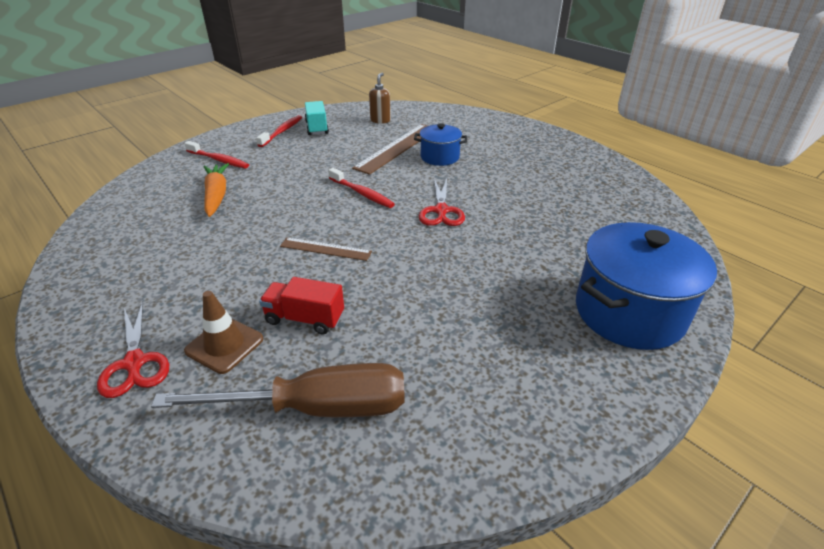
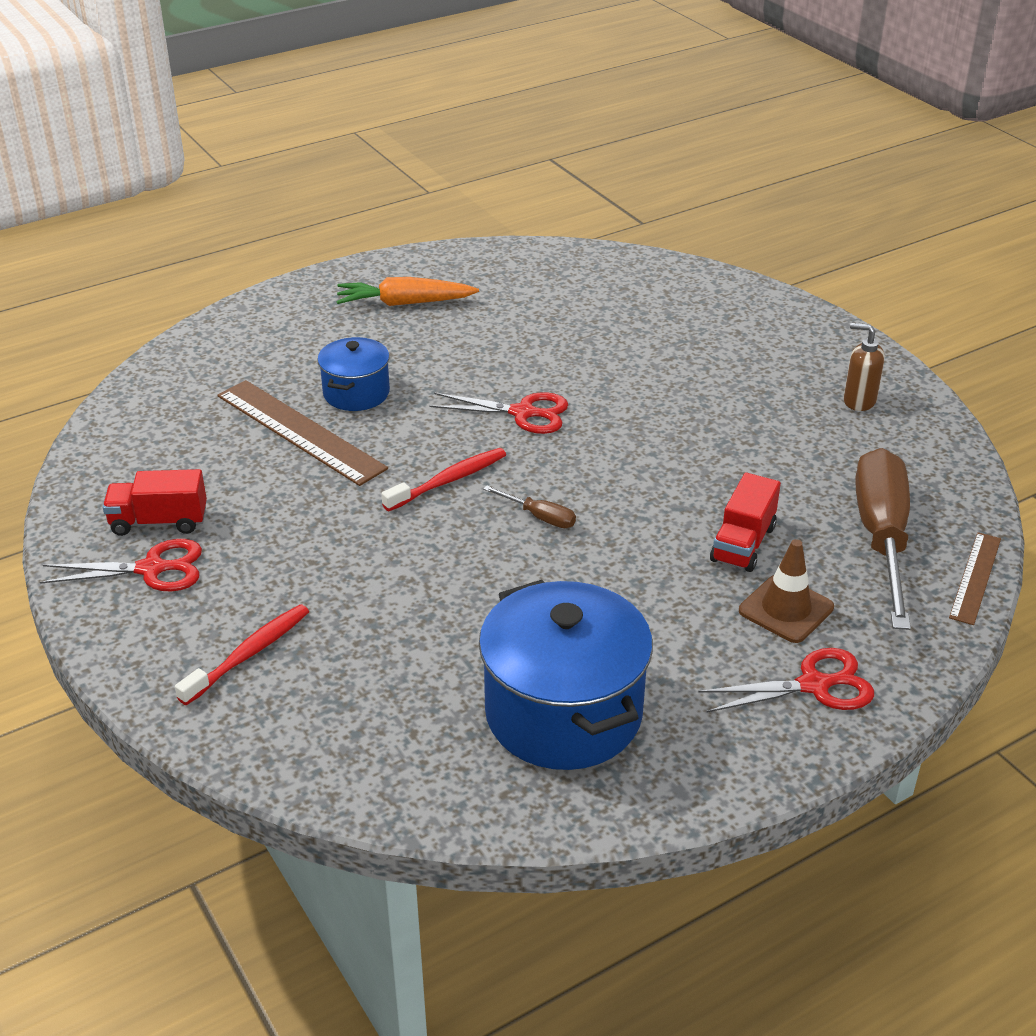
camera: 80 degrees left, 0 degrees up
orange carrot [203,163,229,217] -> orange carrot moved to [336,277,479,306]
red toothbrush [256,115,302,147] -> red scissors [40,539,202,591]
brown ruler [280,237,372,261] -> brown ruler moved to [949,532,1001,625]
turquoise truck [305,101,329,135] -> red truck [102,469,207,536]
brown soap dispenser [369,73,391,124] -> brown soap dispenser moved to [844,323,885,411]
blue pot [576,222,717,350] -> blue pot moved to [479,580,653,770]
none -> brown screwdriver [483,485,576,528]

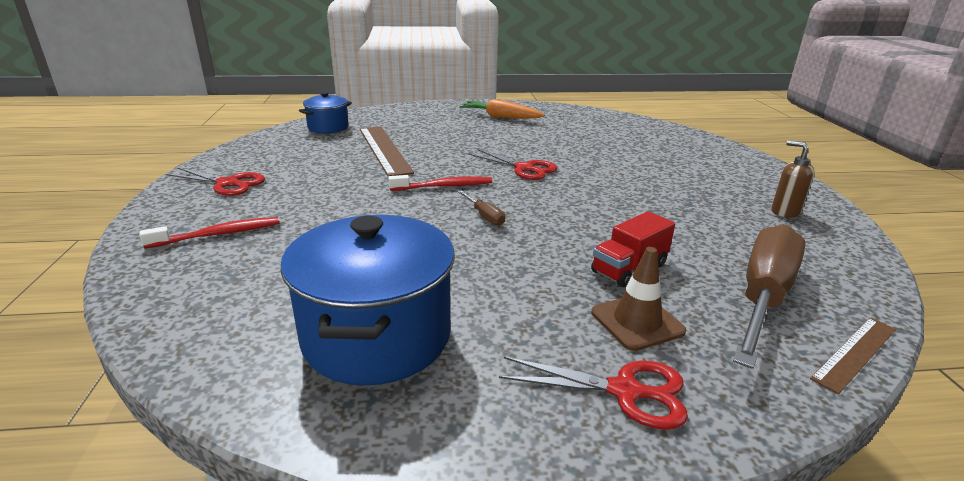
camera: 25 degrees right, 10 degrees down
red truck [102,469,207,536] -> none
blue pot [317,337,390,411] -> blue pot moved to [299,92,352,133]

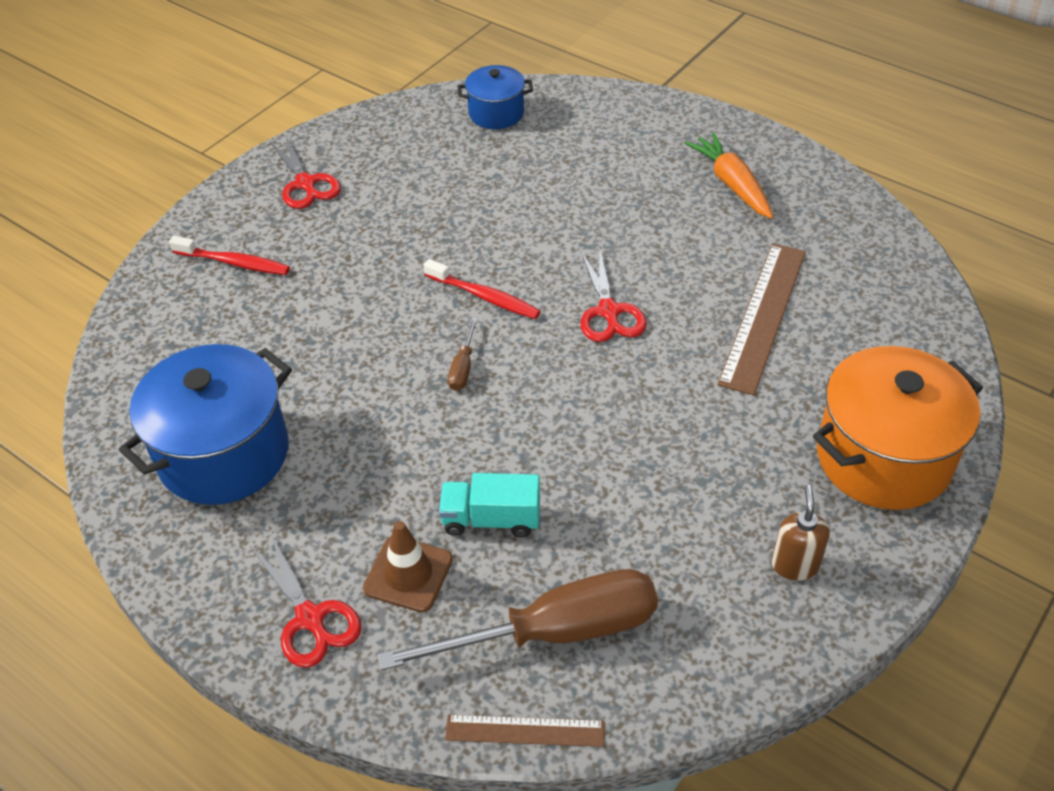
camera: 45 degrees right, 20 degrees up
brown ruler [360,126,414,177] -> brown ruler moved to [717,243,806,395]
red truck [591,211,675,287] -> turquoise truck [439,473,540,538]
none -> orange pot [813,346,983,510]

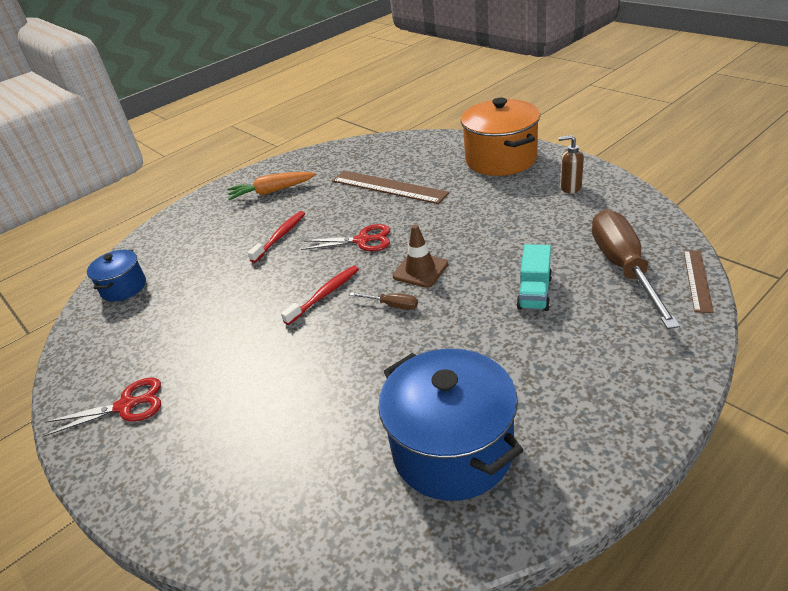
camera: 75 degrees left, 10 degrees down
red toothbrush [169,236,290,275] -> red toothbrush moved to [248,211,305,263]
red scissors [250,535,361,668] -> none
brown traffic cone [363,521,453,612] -> brown traffic cone moved to [392,225,448,288]

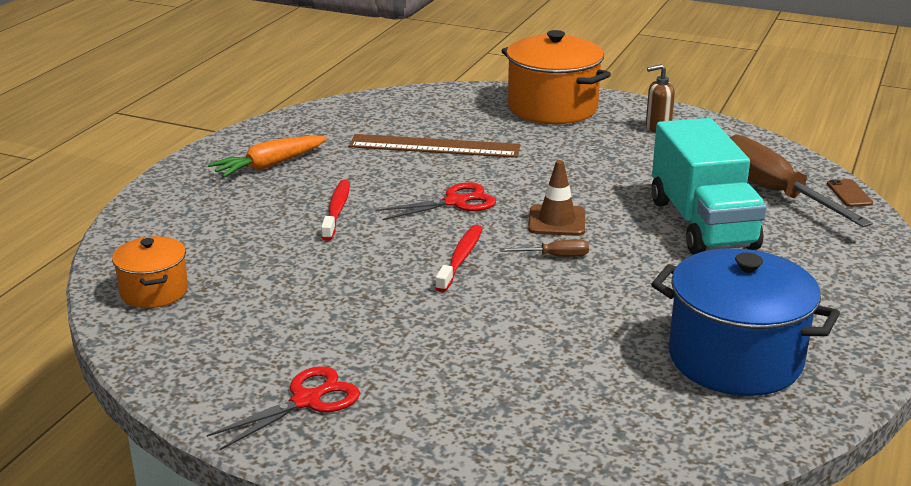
camera: 30 degrees left, 10 degrees down
blue pot [87,250,146,302] -> orange pot [112,236,188,308]
turquoise truck [517,244,552,311] -> turquoise truck [651,118,767,255], size x1.97
brown ruler [684,250,714,313] -> brown phone [827,179,873,207]

